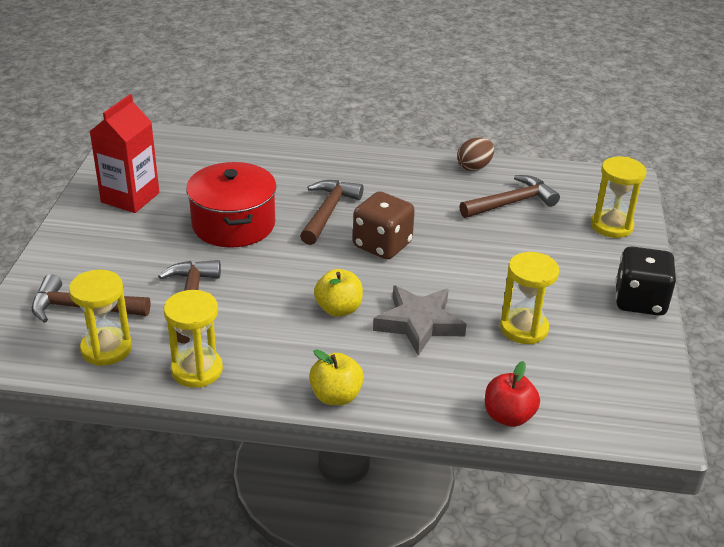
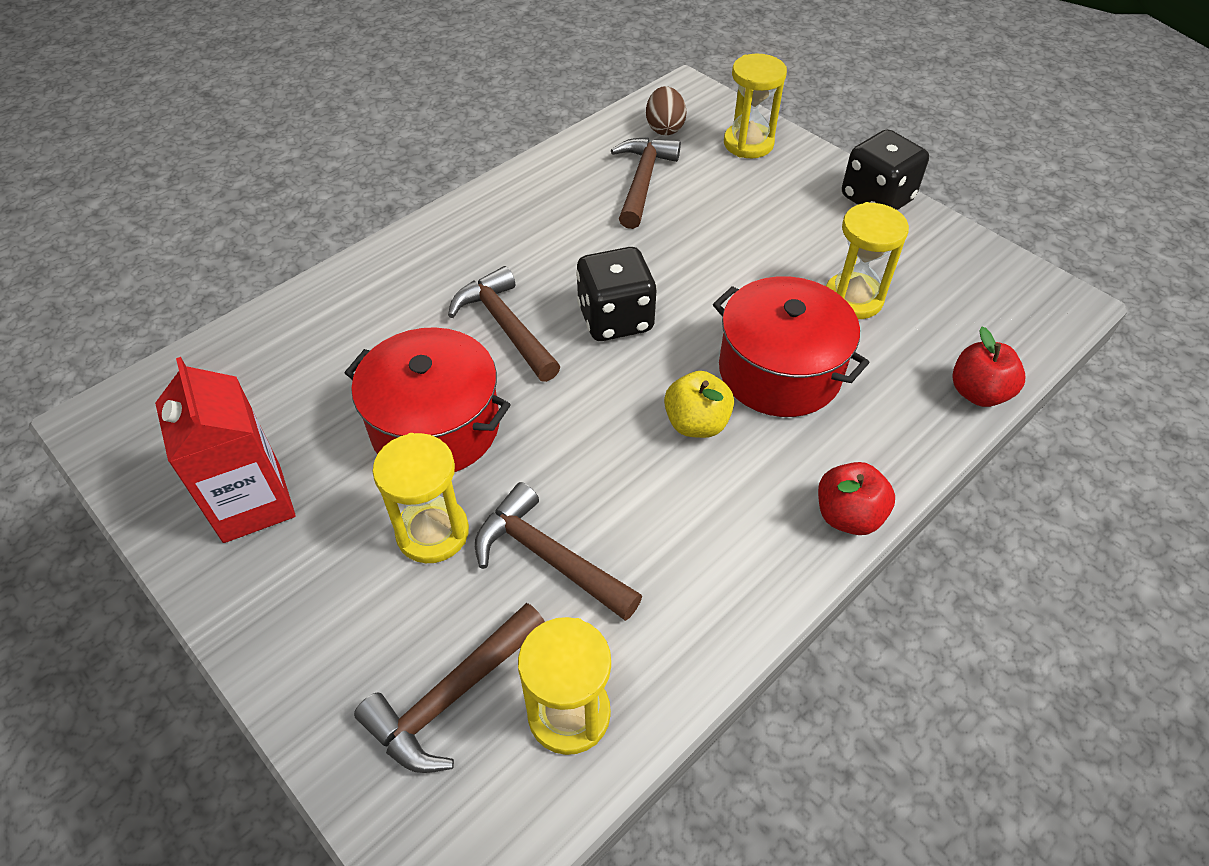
camera: 50 degrees left, 15 degrees up
yellow hourglass [164,290,223,388] -> yellow hourglass moved to [373,433,469,563]
yellow apple [309,349,364,405] -> red apple [818,462,895,535]
brown dice [353,191,415,259] -> black dice [576,247,657,341]
grey star [373,286,467,356] -> red pot [713,276,870,417]
brown egg [457,137,494,171] -> brown egg moved to [646,86,687,135]

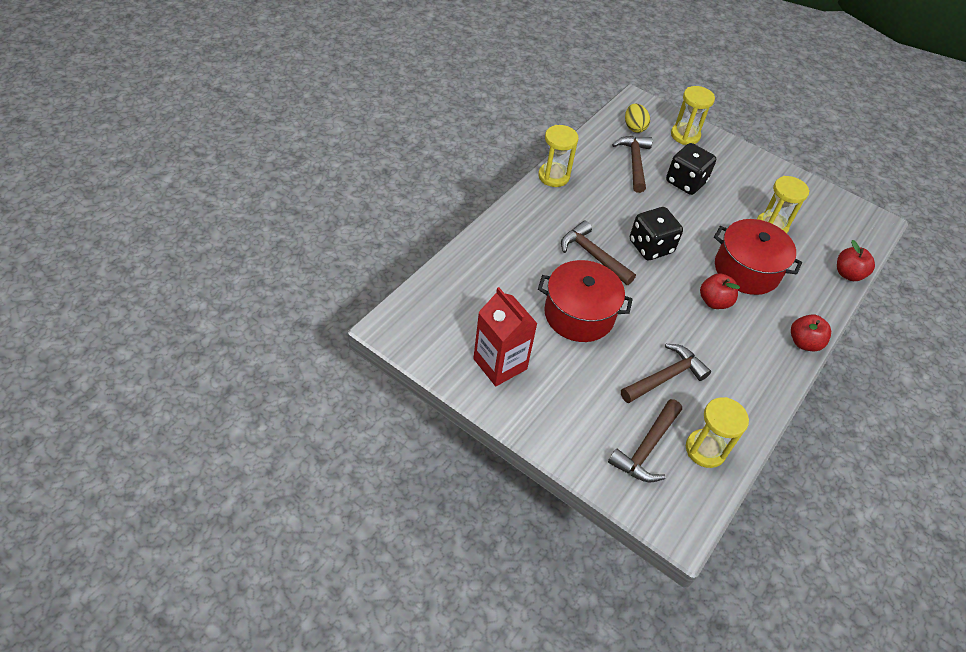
camera: 15 degrees left, 0 degrees up
yellow hourglass [373,433,469,563] -> yellow hourglass moved to [538,125,579,187]
brown hammer [475,482,642,621] -> brown hammer turned 120 degrees clockwise [621,344,711,403]
brown egg [646,86,687,135] -> yellow egg [625,104,650,133]
yellow apple [664,371,734,438] -> red apple [700,273,740,309]
black dice [842,129,929,210] -> black dice moved to [666,143,716,195]

